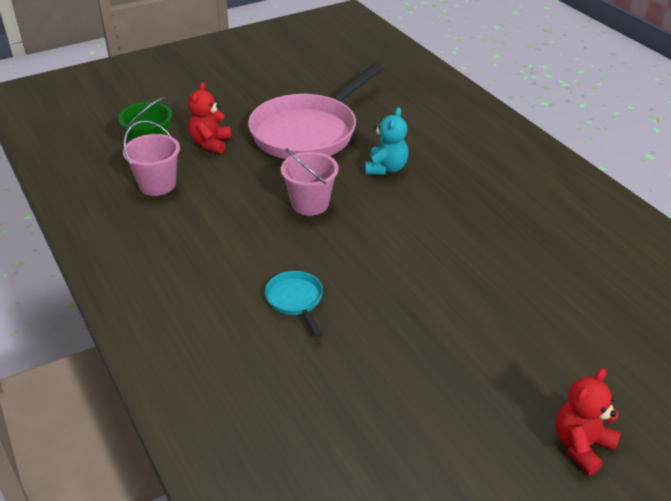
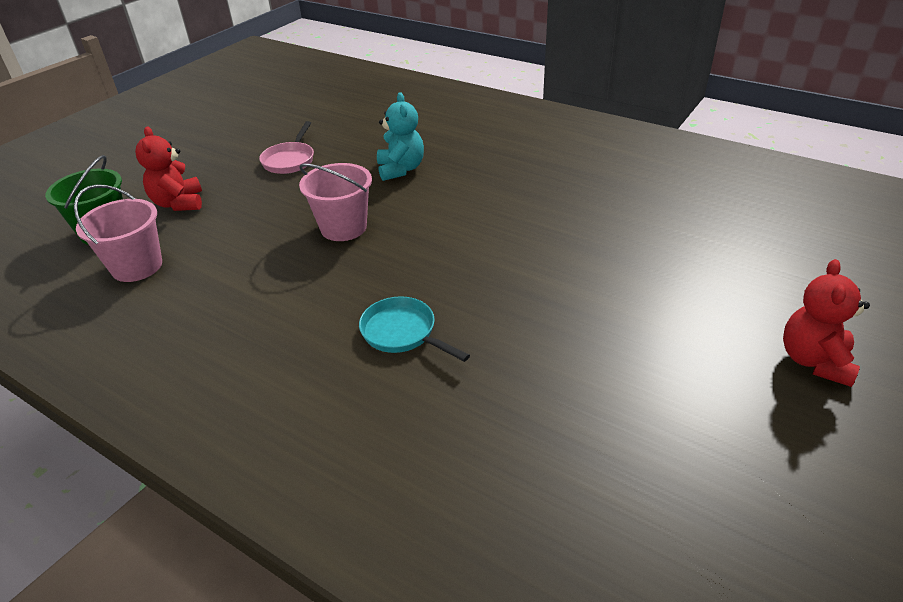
camera: 25 degrees left, 0 degrees up
pink pan [248,63,383,159] -> pink pan [259,121,314,174], size x0.42

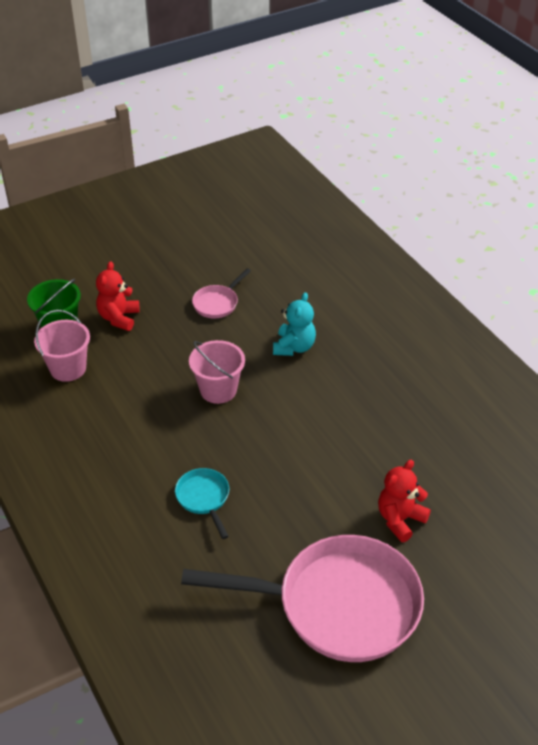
camera: 25 degrees right, 5 degrees up
red teddy bear [783,259,870,387] -> red teddy bear moved to [378,460,431,542]
none -> pink pan [181,535,424,662]

